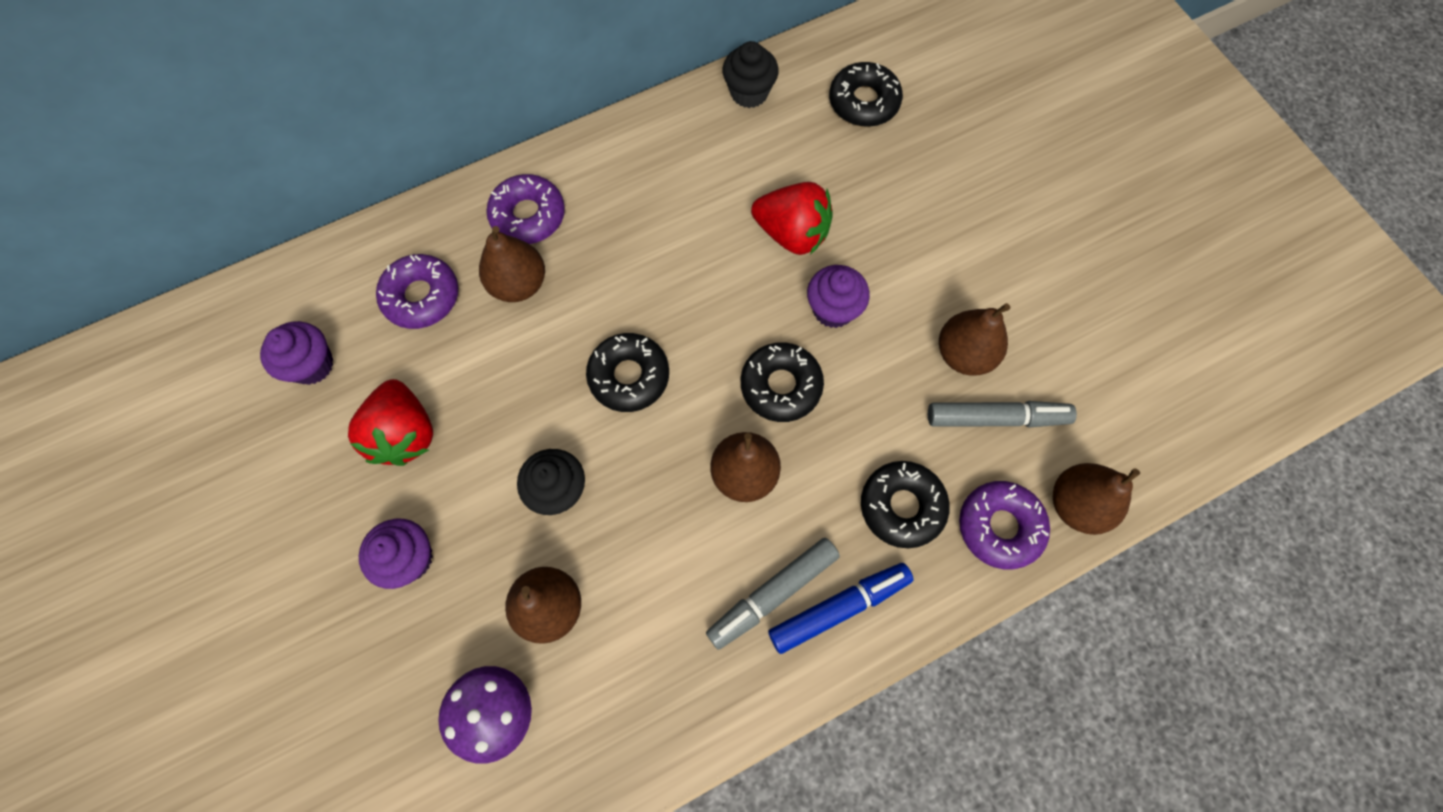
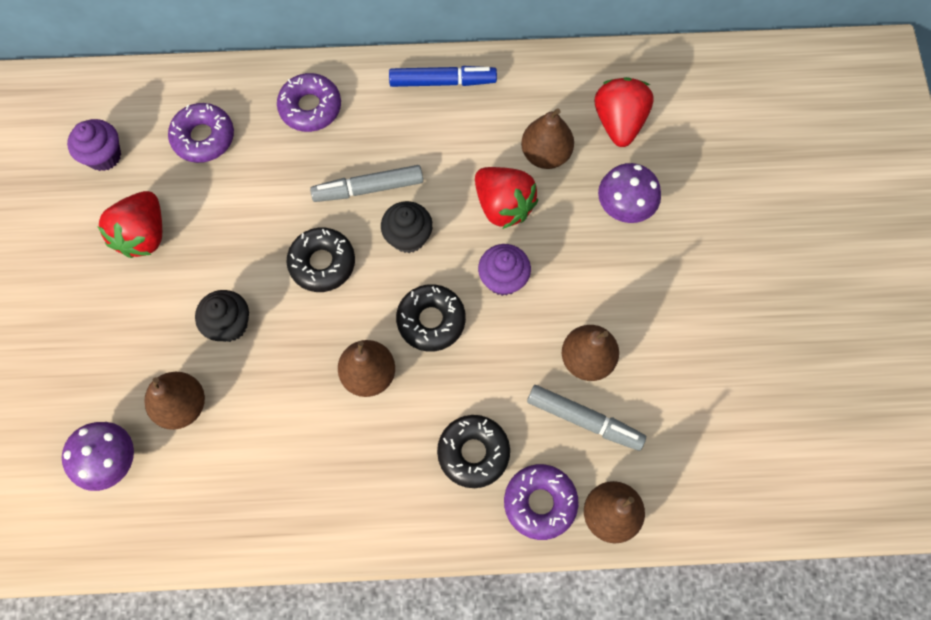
camera: 25 degrees right, 0 degrees up
purple cupcake [359,519,433,589] -> none
brown pear [479,226,545,302] -> brown pear moved to [521,108,574,169]
grey marker [706,538,840,650] -> grey marker moved to [310,165,423,202]
black cupcake [722,41,779,108] -> black cupcake moved to [381,201,433,253]
blue marker [768,563,914,654] -> blue marker moved to [389,66,497,87]
black donut [829,62,903,127] -> red strawberry [595,77,654,147]
none -> purple mushroom [598,163,661,223]

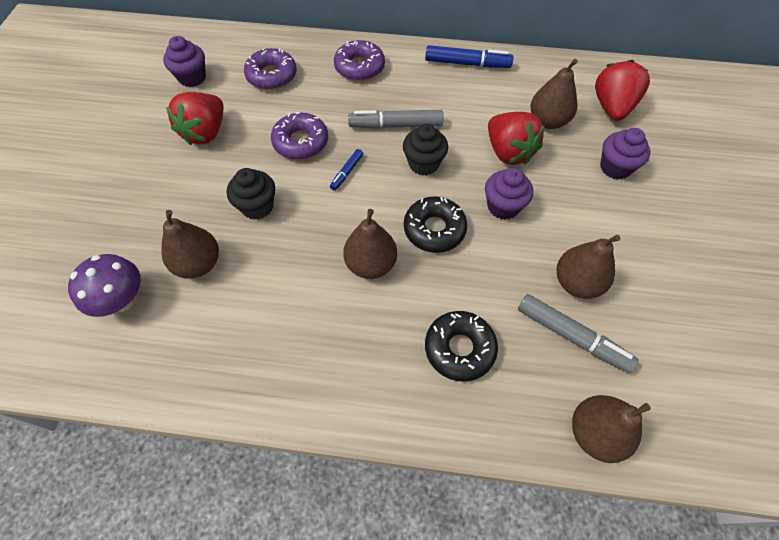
camera: 10 degrees right, 10 degrees down
black donut [287,228,355,292] -> blue marker [330,149,363,191]
purple donut [504,464,579,540] -> purple donut moved to [271,111,328,160]
purple mushroom [598,163,661,223] -> purple cupcake [600,128,650,180]

